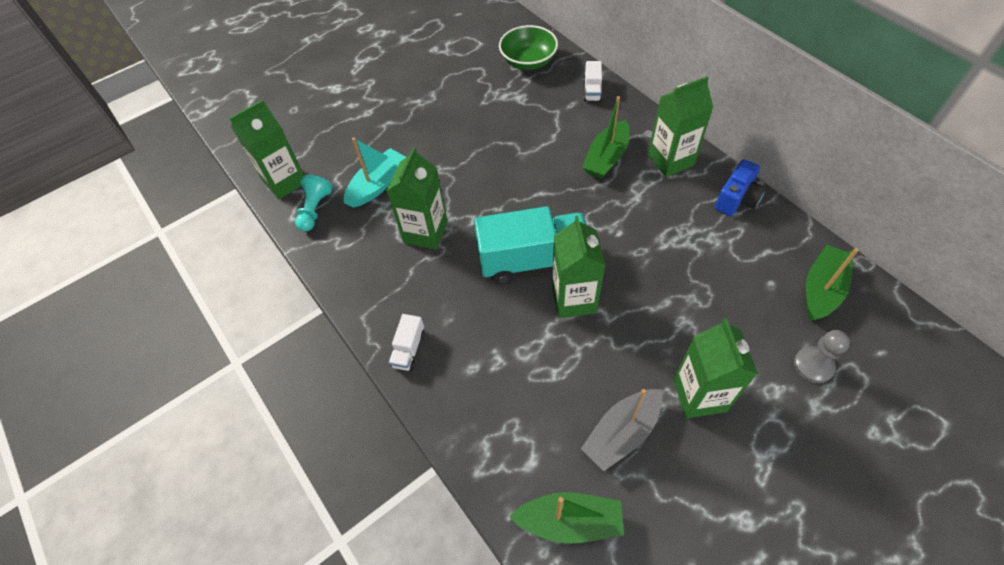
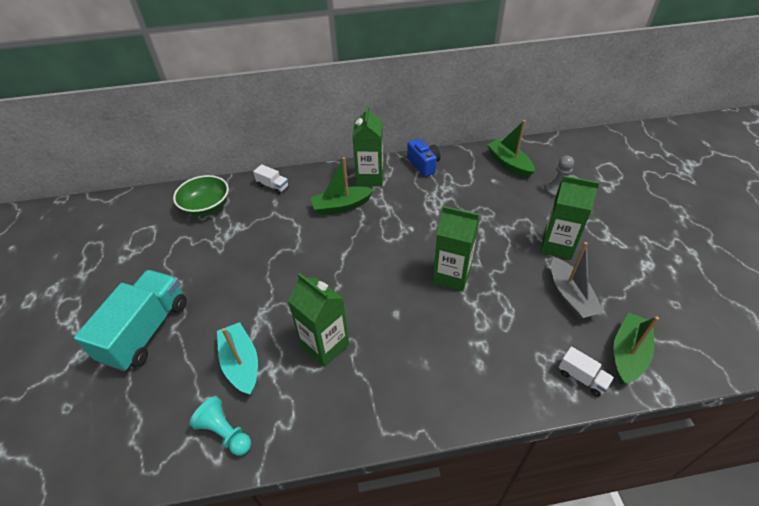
camera: 65 degrees left, 10 degrees down
green carton [229,99,304,199] -> none
white truck [389,314,425,371] -> white truck moved to [558,346,614,397]
turquoise truck [474,206,586,284] -> turquoise truck moved to [74,270,187,371]
green boat [582,96,630,179] -> green boat turned 105 degrees clockwise [310,157,374,215]

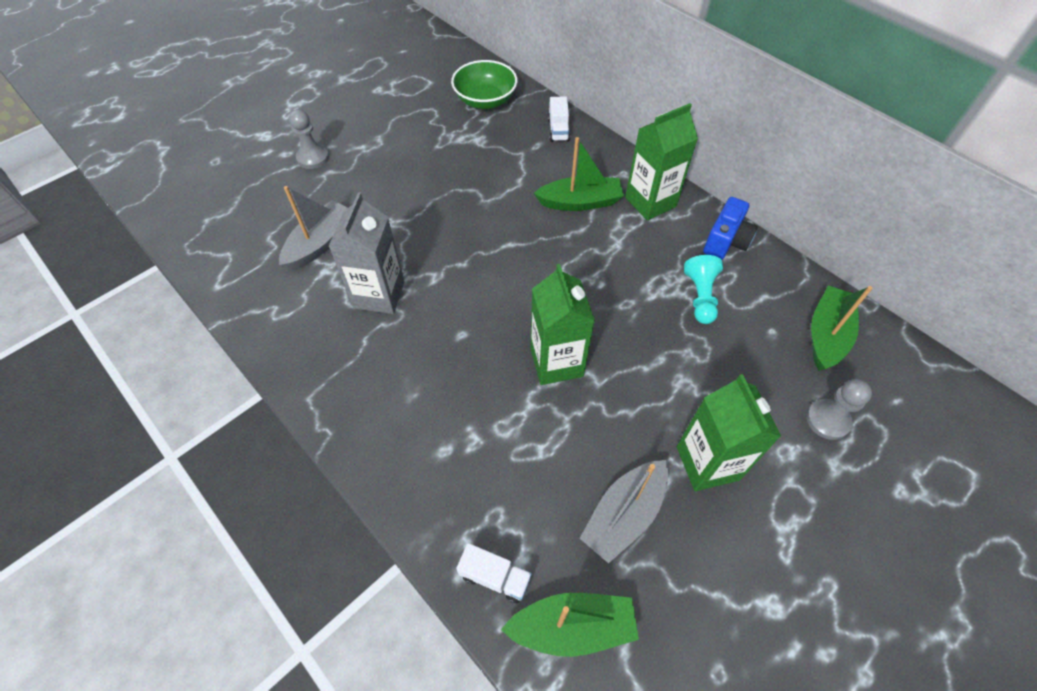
camera: 55 degrees right, 10 degrees up
turquoise truck [74,270,187,371] -> grey pawn [289,109,329,169]
turquoise pawn [189,396,251,456] -> turquoise pawn moved to [684,255,723,324]
turquoise boat [217,322,258,395] -> grey boat [279,186,348,270]
green carton [288,273,349,367] -> grey carton [328,192,405,314]
green boat [310,157,374,215] -> green boat turned 135 degrees clockwise [534,137,624,211]
white truck [558,346,614,397] -> white truck turned 75 degrees counterclockwise [456,543,532,603]

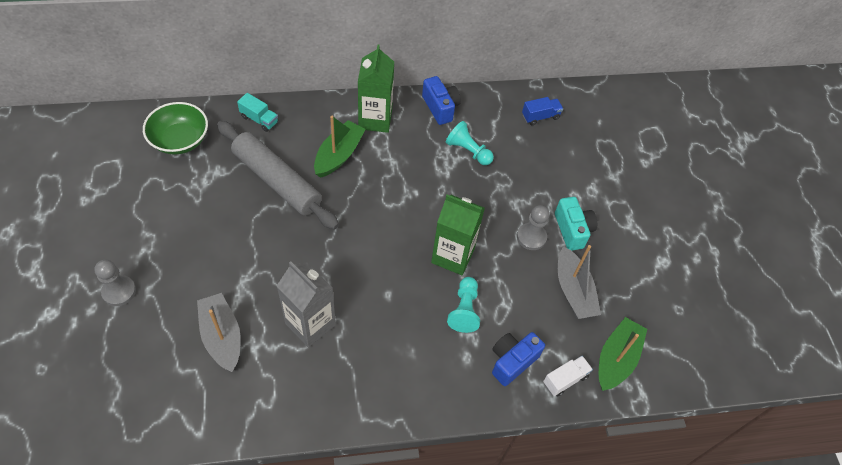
camera: 60 degrees left, 0 degrees up
white truck [548,96,570,142] -> turquoise truck [237,93,278,132]
green carton [677,374,781,491] -> turquoise camera [555,197,597,251]
grey pawn [806,379,872,440] -> grey pawn moved to [517,205,549,250]
green boat [811,285,873,371] -> blue truck [522,97,563,125]
none -> grey rolling pin [217,121,339,229]
none -> turquoise pawn [447,277,480,333]
none -> blue camera [492,332,545,386]

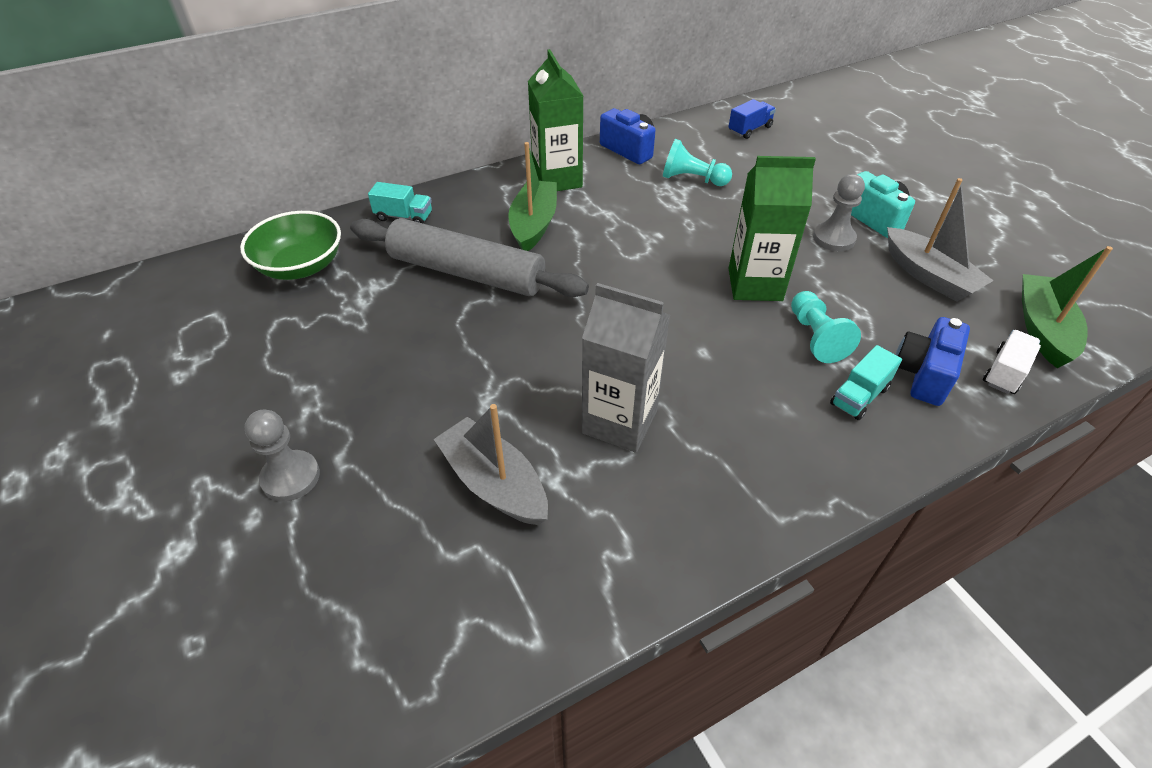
camera: 15 degrees left, 10 degrees down
none -> turquoise truck [830,345,902,420]

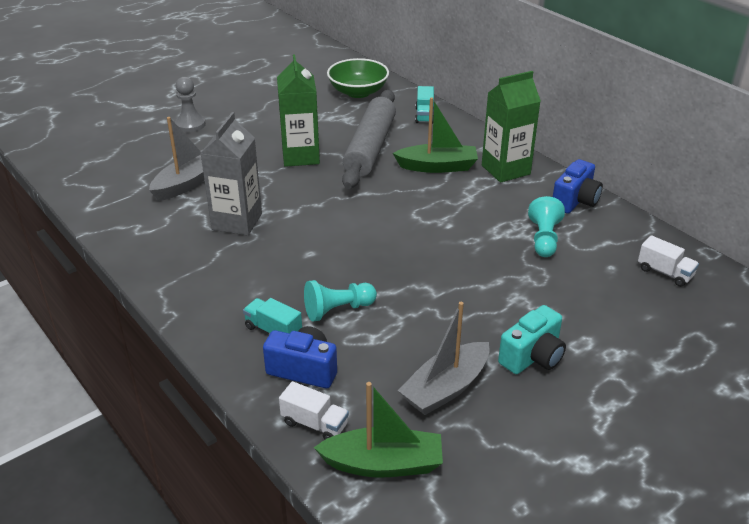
camera: 80 degrees right, 10 degrees down
blue truck [728,99,776,139] -> white truck [638,235,699,287]
green carton [728,156,816,301] -> green carton moved to [277,55,320,167]
grey pawn [813,174,865,251] -> none

